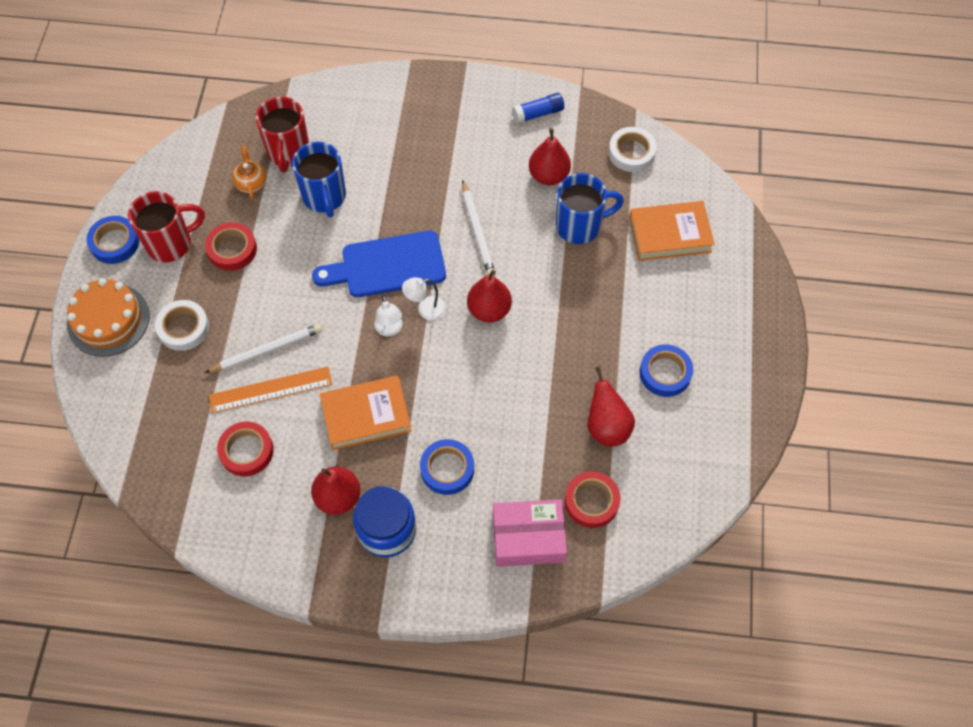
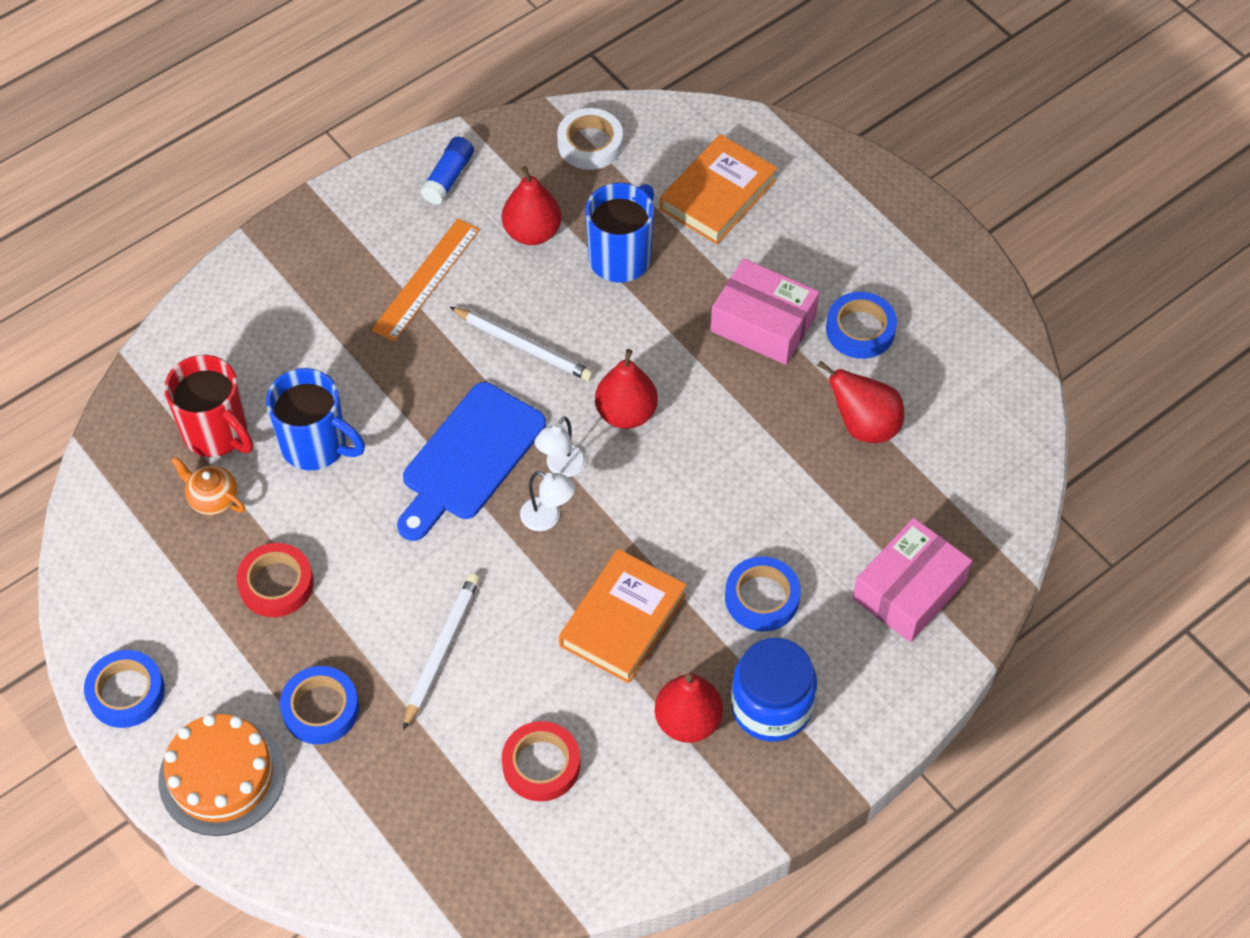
camera: 45 degrees left, 5 degrees down
red mug [128,191,205,263] -> none
white tape [155,300,209,351] -> blue tape [280,666,359,744]
orange ruler [209,367,332,413] -> orange ruler moved to [372,219,480,342]
red tape [565,471,621,528] -> none
none -> pink box [711,258,819,365]

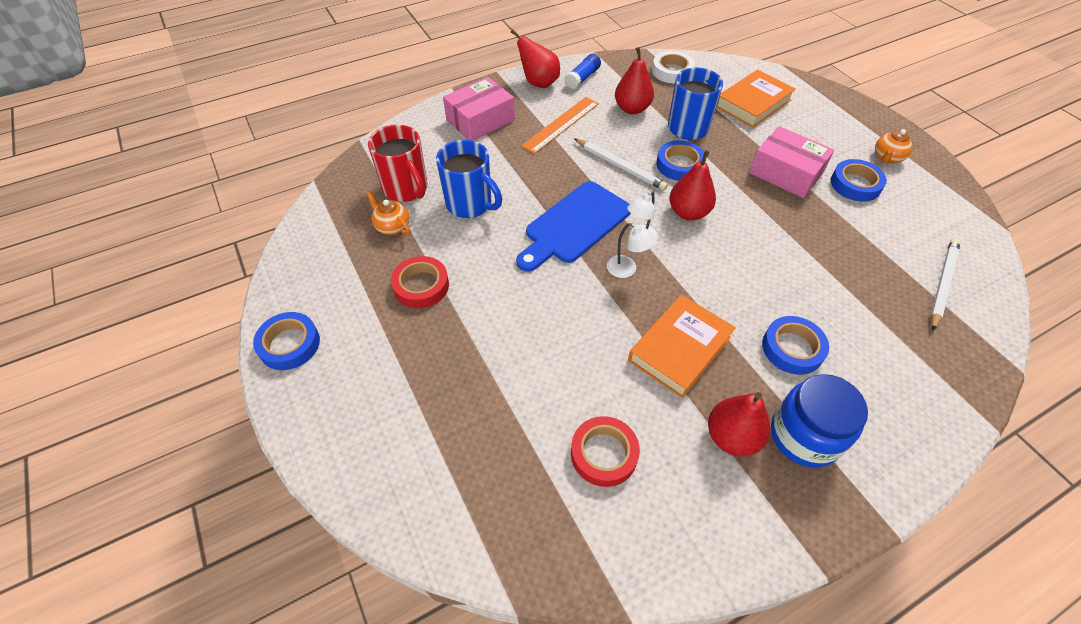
camera: 10 degrees right, 5 degrees down
orange cake [159,714,285,836] -> none
blue tape [280,666,359,744] -> blue tape moved to [656,140,706,181]
white pencil [403,573,480,730] -> white pencil moved to [930,238,961,331]
red pear [817,360,904,443] -> red pear moved to [511,29,560,88]
pink box [853,518,972,642] -> pink box moved to [443,77,515,141]
none -> orange teapot [875,129,913,164]

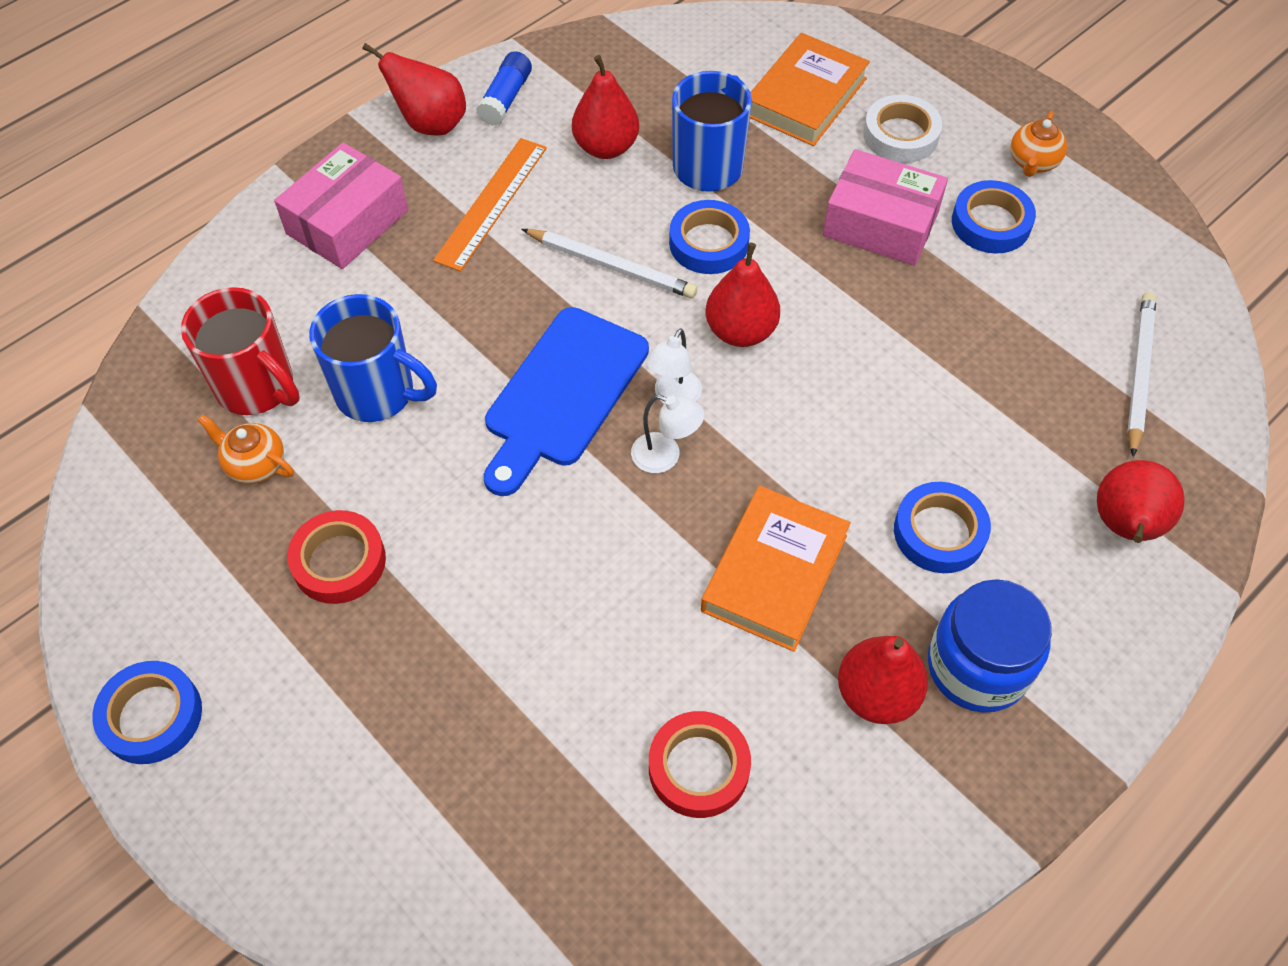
camera: 15 degrees left, 5 degrees up
white tape [652,51,695,83] -> white tape moved to [863,95,942,163]
none -> red pear [1097,460,1184,543]

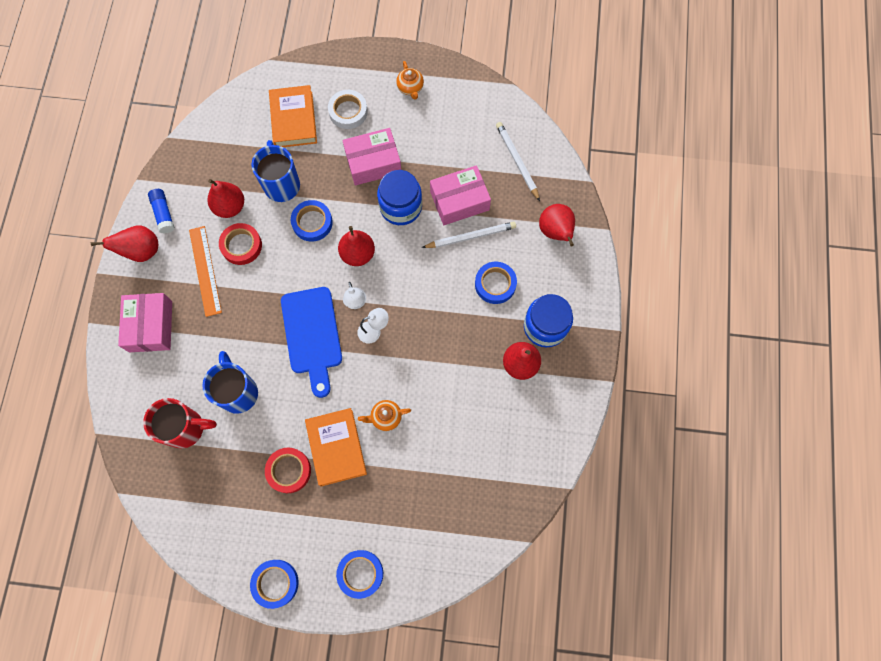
camera: 40 degrees left, 15 degrees up
orange teapot [198,415,294,484] -> orange teapot moved to [358,400,411,431]
blue mug [309,294,437,422] -> blue mug turned 90 degrees counterclockwise [202,351,258,414]
white pencil [522,229,697,298] -> white pencil moved to [422,222,516,248]
red tape [649,711,751,818] -> red tape moved to [219,223,262,265]
orange book [701,486,851,652] -> orange book moved to [305,408,367,486]
blue tape [952,180,1036,254] -> blue tape moved to [336,550,383,599]
none -> blue jar [377,170,422,225]
none -> pink box [430,165,491,225]

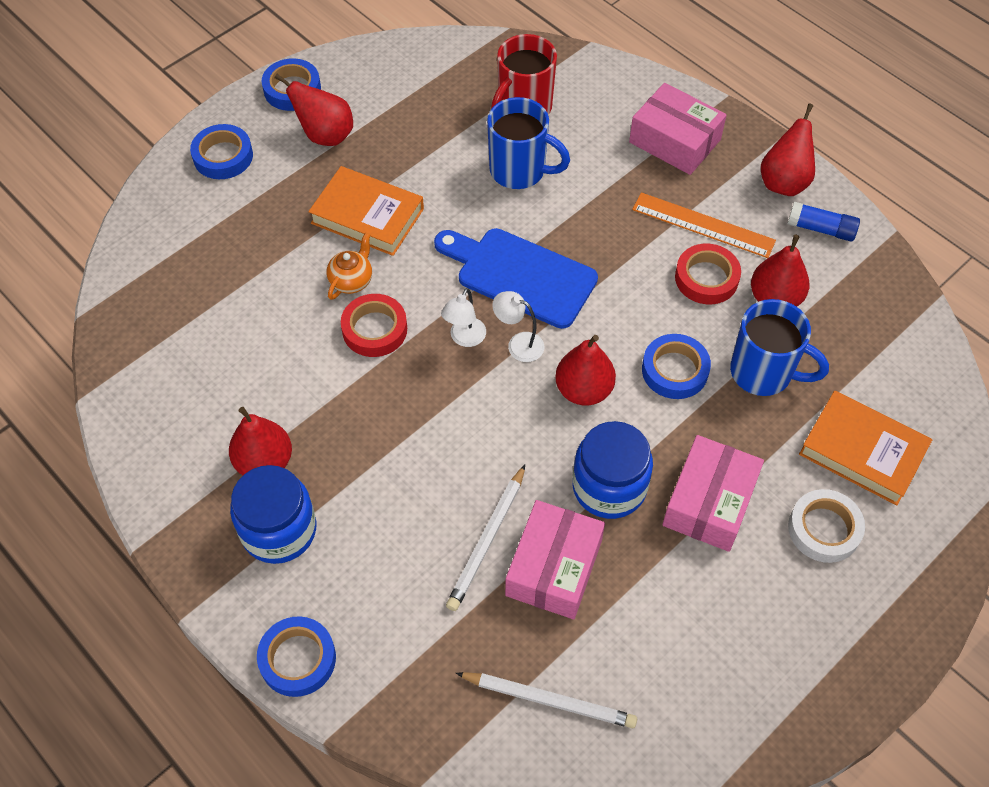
camera: 130 degrees right, 15 degrees down
red tape [265,448,311,493] -> red tape moved to [341,294,407,357]
orange teapot [396,61,424,100] -> none
blue tape [475,262,517,304] -> blue tape moved to [257,616,336,697]
red pear [539,204,575,246] -> red pear moved to [274,74,353,146]

